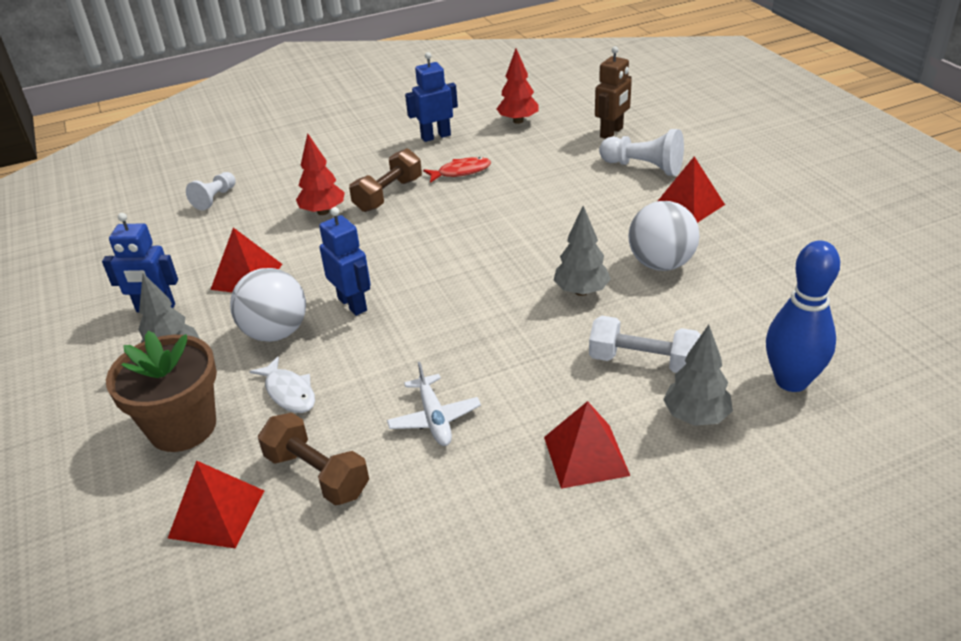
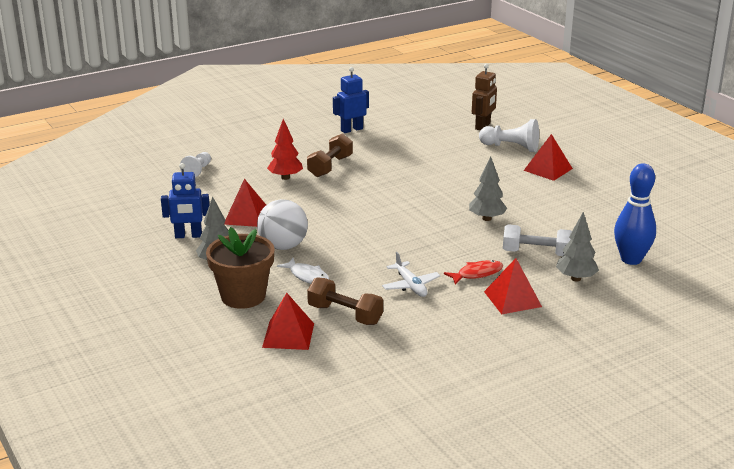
camera: 10 degrees left, 10 degrees down
blue robot [319,207,371,316] -> none
red fish [423,157,491,183] -> red fish moved to [444,260,503,284]
red tree [497,49,539,124] -> none
white ball [628,201,700,271] -> none

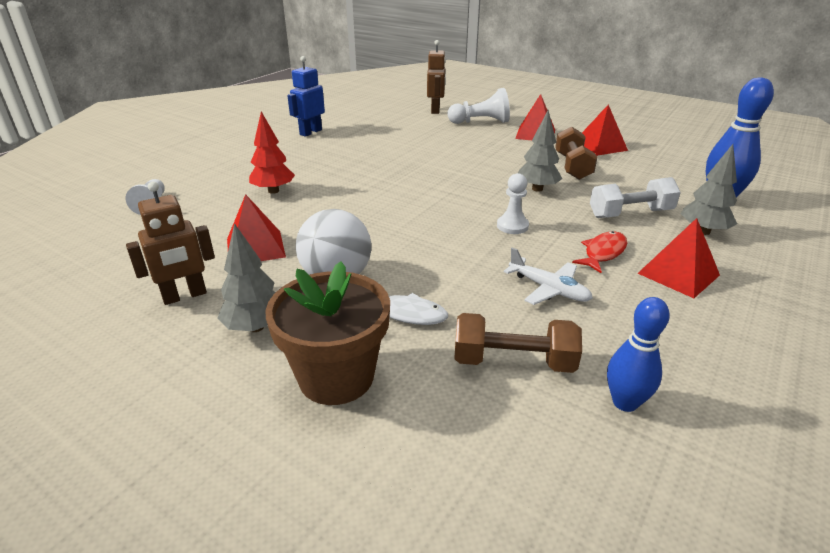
camera: 25 degrees left, 5 degrees up
blue robot [161,163,210,238] -> brown robot [126,182,215,305]
red pyramid [262,293,314,350] -> red pyramid moved to [582,105,628,156]
brown dumbbell [307,133,353,177] -> brown dumbbell moved to [555,126,597,180]
none -> white pawn [497,173,529,234]
none -> blue bowling pin [607,297,670,412]

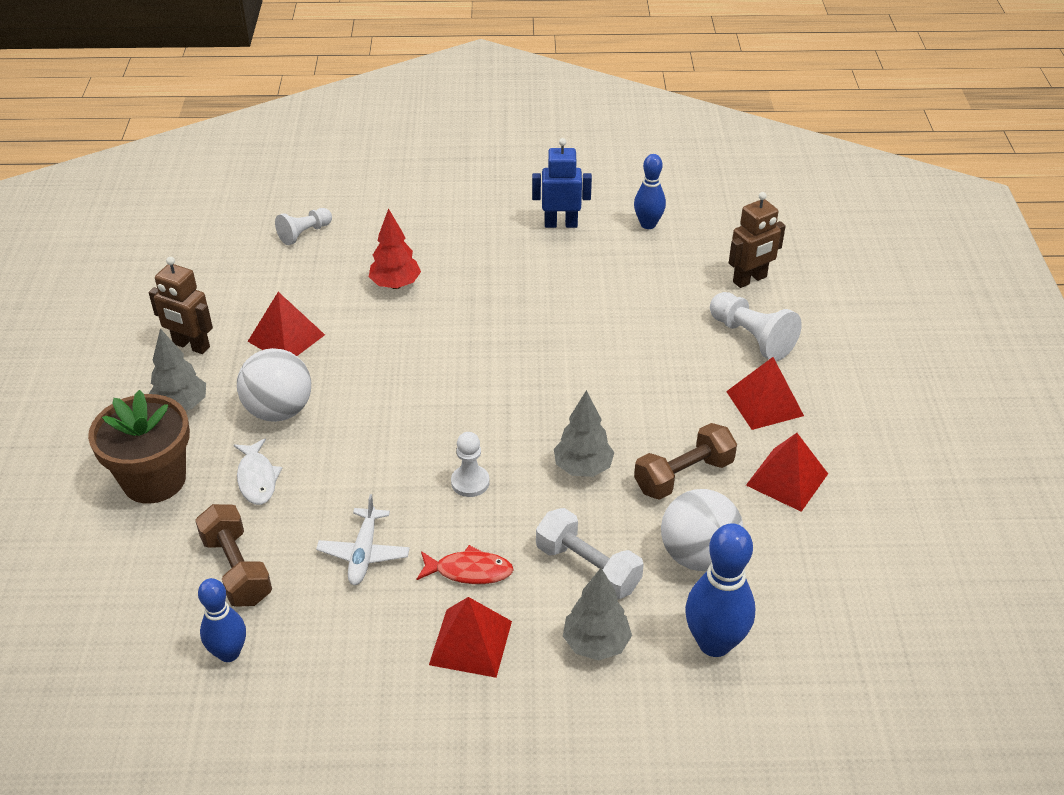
camera: 55 degrees right, 10 degrees up
none -> blue bowling pin [634,154,666,229]
none -> white ball [661,489,743,571]

